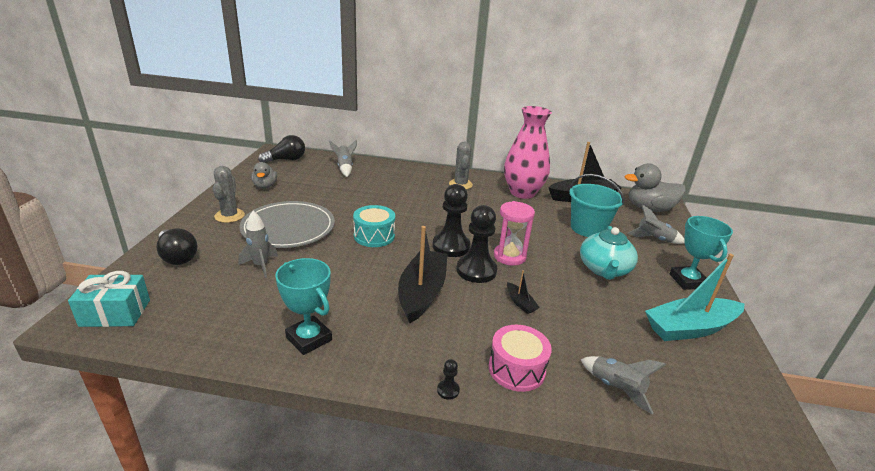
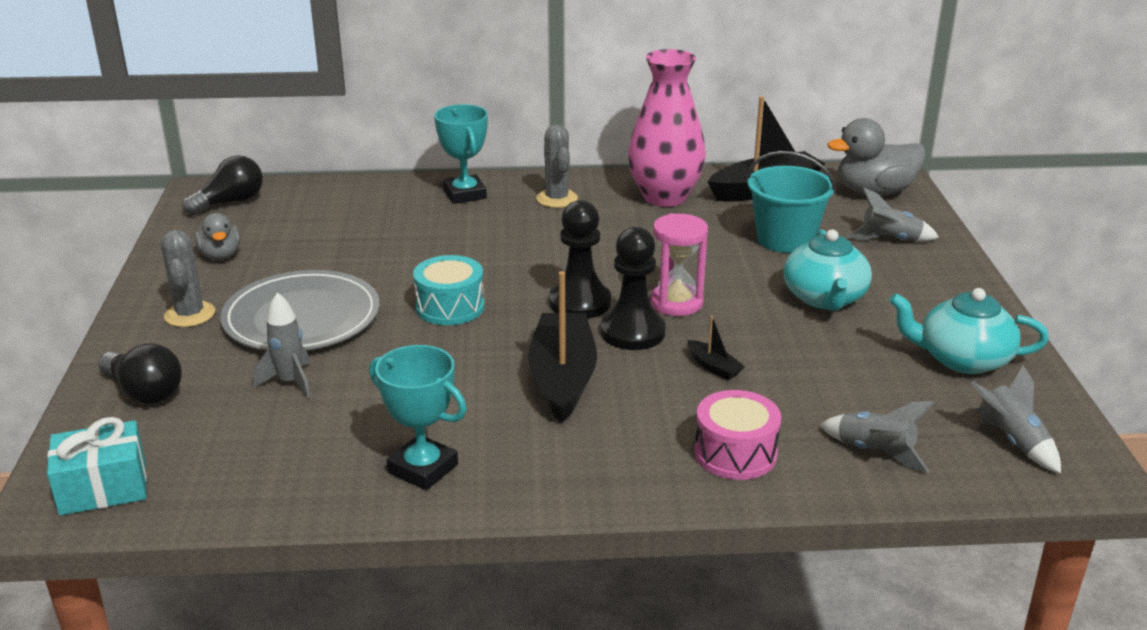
camera: 10 degrees left, 0 degrees up
grey rocket [329,140,357,177] -> grey rocket moved to [971,365,1061,473]
black pawn [437,359,460,400] -> none
turquoise boat [645,254,745,341] -> turquoise teapot [889,288,1049,374]
turquoise trophy [670,216,733,290] -> turquoise trophy moved to [434,104,488,204]

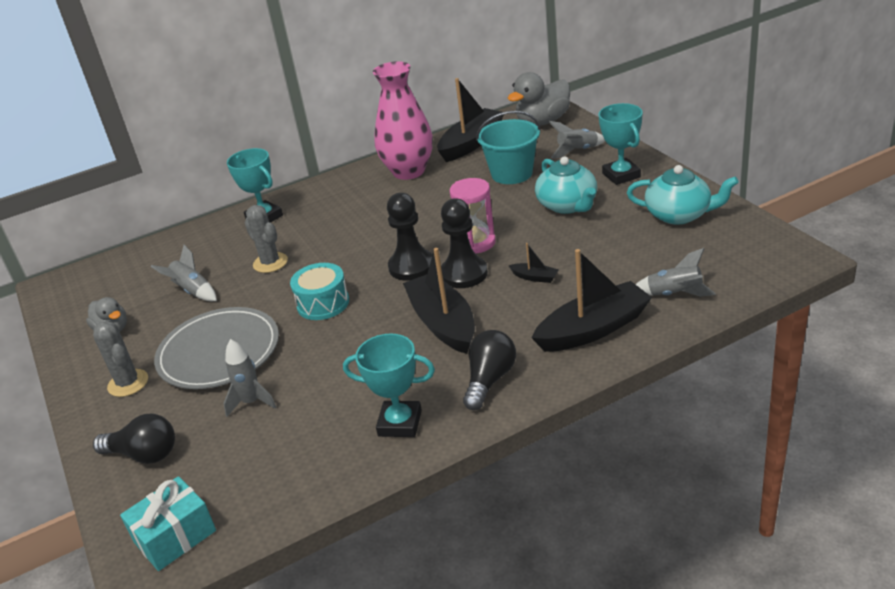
camera: 20 degrees left, 5 degrees up
black light bulb [182,155,263,216] -> black light bulb moved to [463,330,516,410]
grey cactus [536,124,578,208] -> grey cactus moved to [245,205,288,273]
pink drum [694,390,781,480] -> black boat [532,249,652,352]
turquoise teapot [889,288,1049,374] -> turquoise teapot turned 150 degrees counterclockwise [627,165,739,225]
grey rocket [971,365,1061,473] -> grey rocket moved to [151,245,217,301]
none -> turquoise trophy [599,103,643,185]

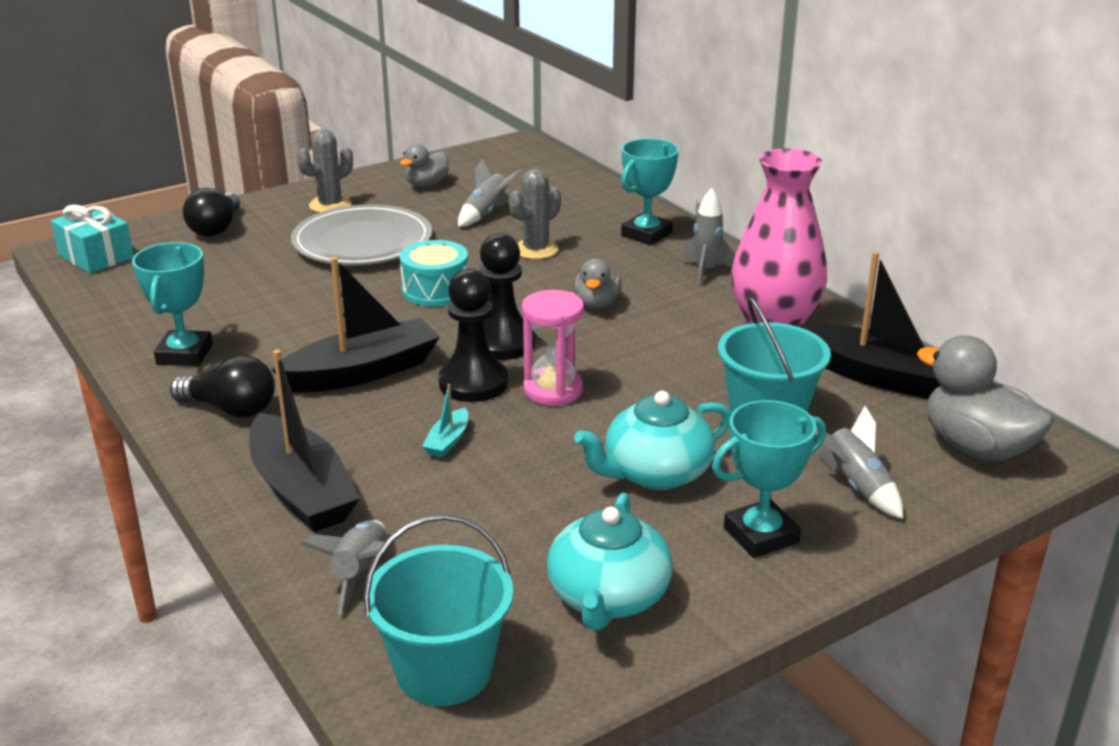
camera: 80 degrees right, 5 degrees down
grey rocket [223,339,277,417] -> grey rocket moved to [683,188,735,285]
black boat [508,243,559,283] -> turquoise boat [422,384,468,458]
none -> turquoise bucket [364,514,513,706]
none -> grey duck [574,258,622,309]

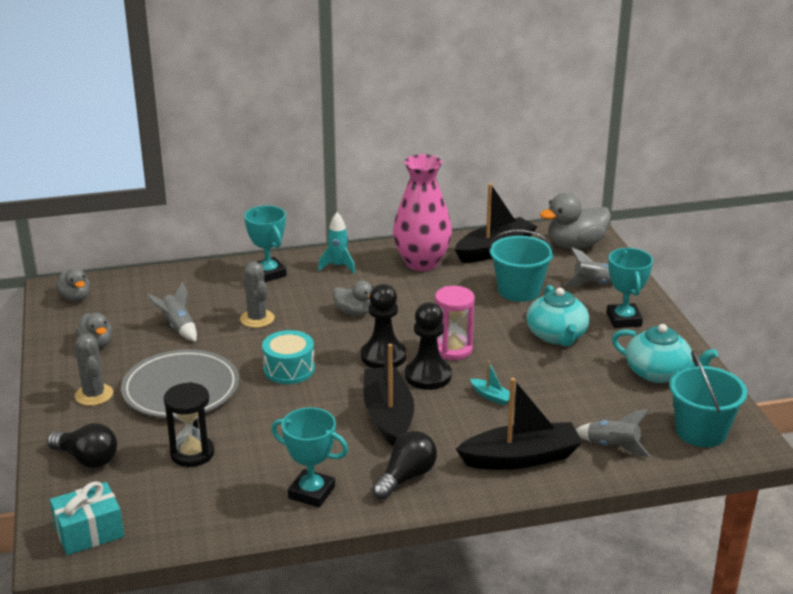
camera: 70 degrees left, 0 degrees up
grey rocket [683,188,735,285] -> turquoise rocket [318,212,355,274]
none -> grey duck [56,268,90,301]
none -> black hourglass [164,382,214,467]

